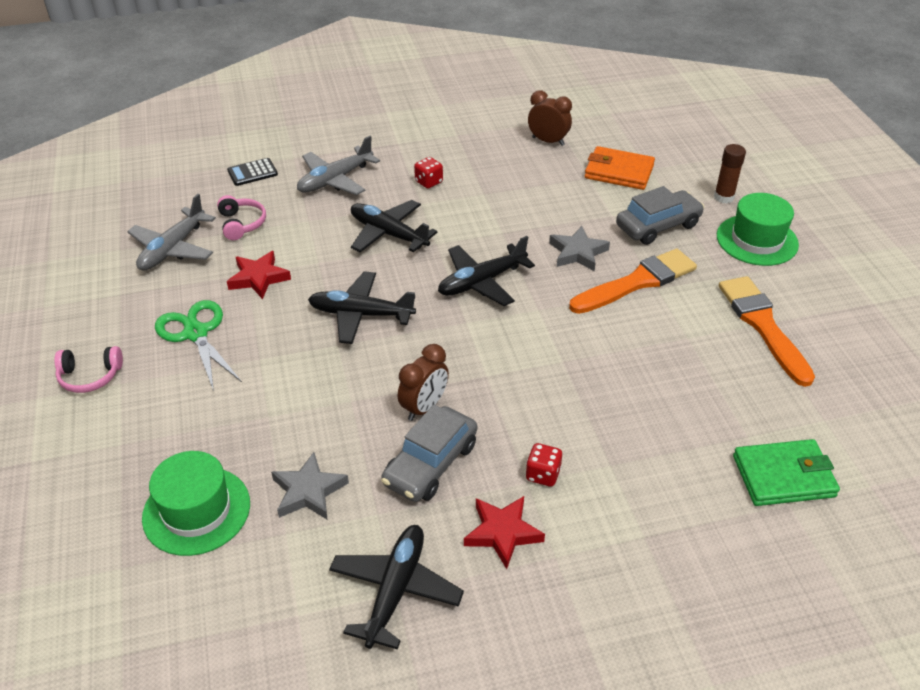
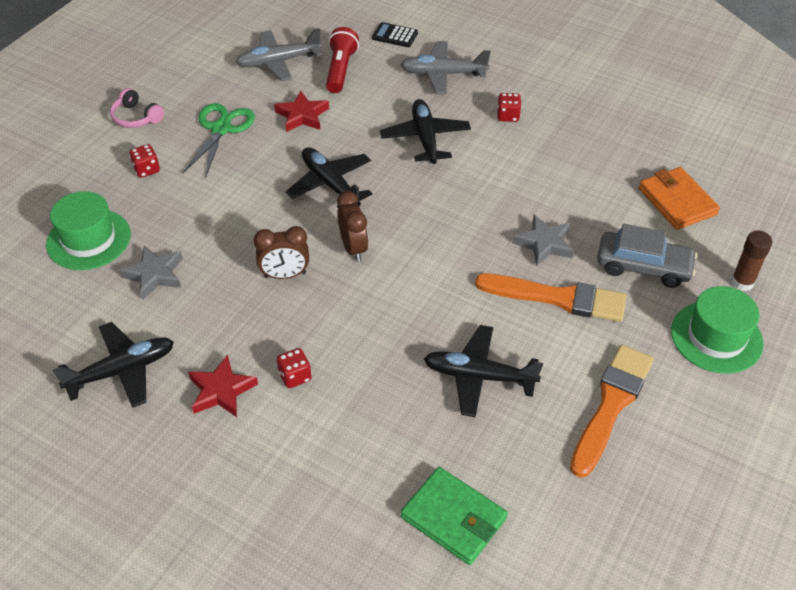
camera: 45 degrees right, 5 degrees up
pink headphones [217,195,266,240] -> red flashlight [326,27,359,93]
grey car [381,404,477,502] -> none
black plane [438,236,535,306] -> black plane moved to [424,325,543,417]
brown clock [528,90,572,146] -> brown clock moved to [337,191,369,262]
none -> red dice [129,144,160,178]

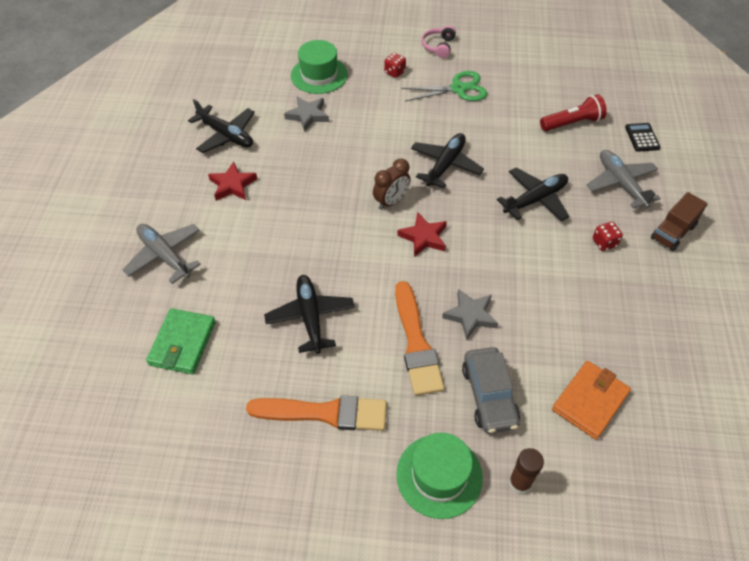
camera: 65 degrees right, 5 degrees up
grey plane [236,29,322,81] -> grey plane moved to [122,224,201,284]
brown clock [254,226,309,279] -> none
red star [274,91,329,132] -> red star moved to [397,212,447,257]
red dice [277,348,312,388] -> none
none -> brown truck [651,192,708,251]

